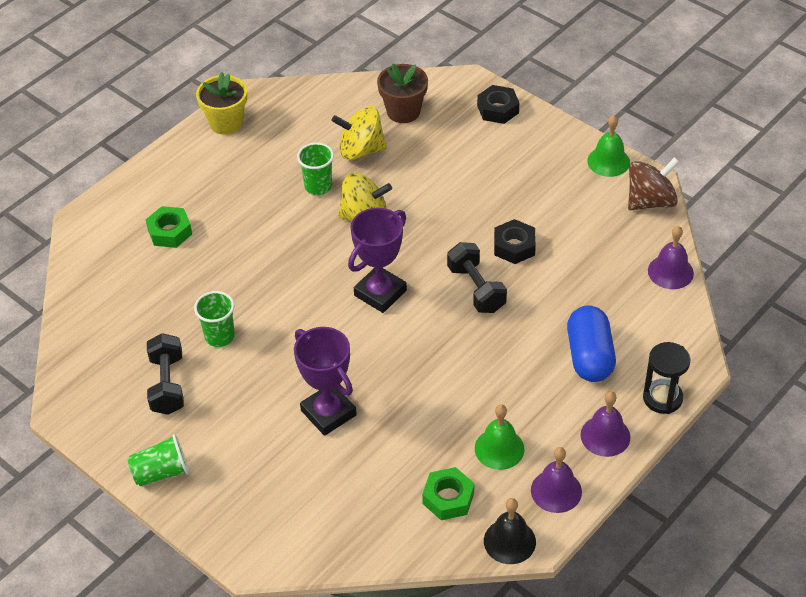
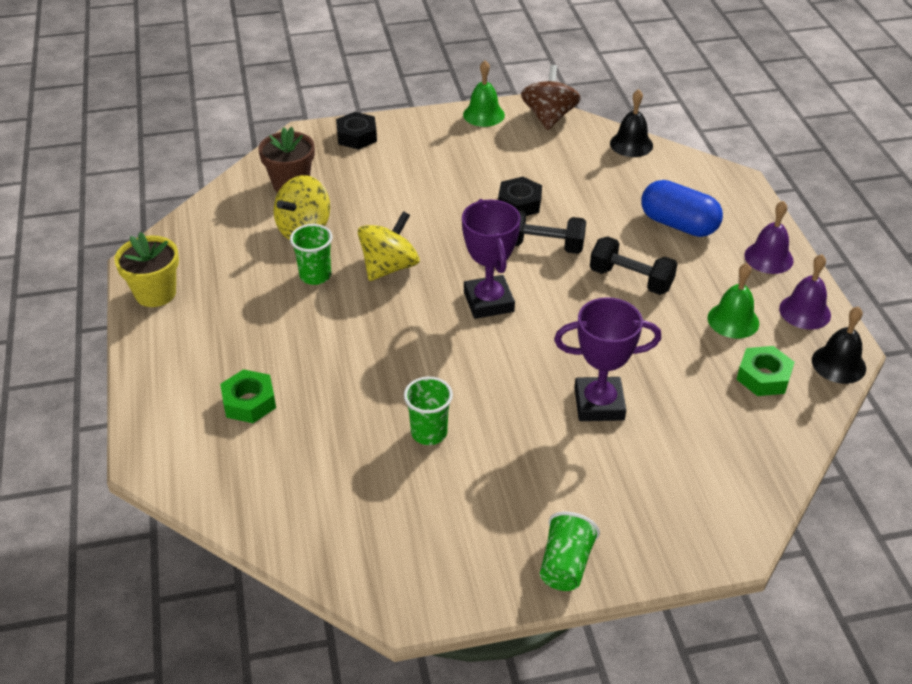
camera: 55 degrees left, 5 degrees down
black dumbbell [147,333,184,415] -> black dumbbell moved to [590,236,677,295]
black hourglass [643,342,690,414] -> none
purple bell [648,226,694,289] -> black bell [610,89,653,157]

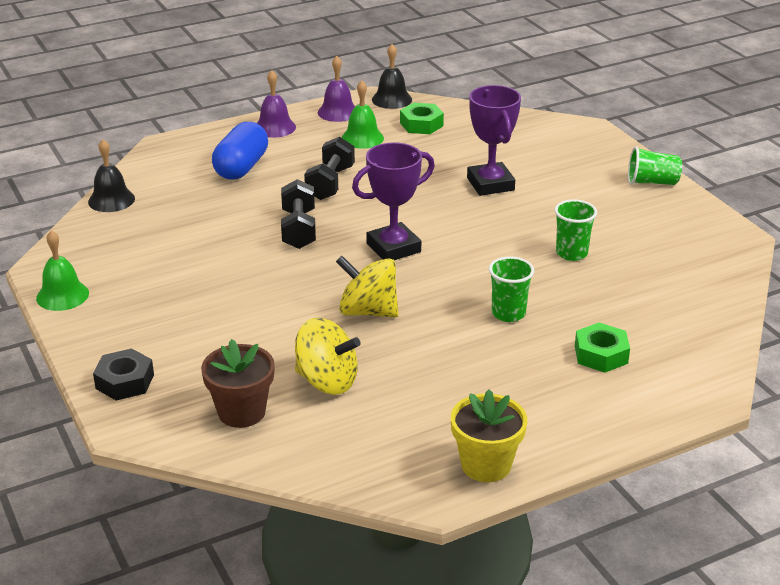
camera: 105 degrees left, 10 degrees down
green cup [290,224,333,285] -> green cup moved to [489,256,534,322]
black nut [498,177,542,216] -> none
brown spinning top [521,65,581,130] -> none

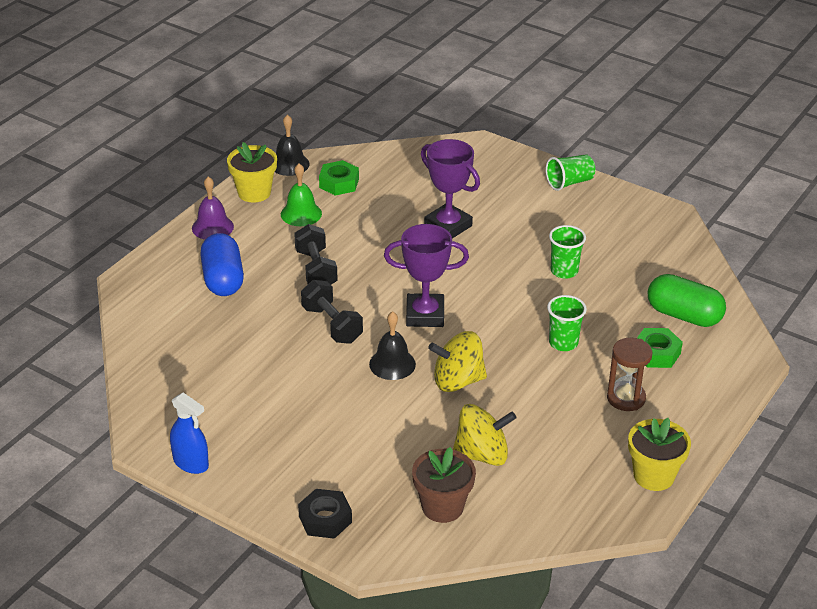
camera: 30 degrees left, 5 degrees up
green bell [36,230,89,311] -> blue spray bottle [170,393,209,474]
black bell [88,139,135,212] -> black bell moved to [369,311,416,380]
purple bell [318,56,355,122] -> yellow flower pot [227,142,277,203]
purple trophy [352,142,435,260] -> purple trophy turned 60 degrees clockwise [384,224,469,327]
none -> brown hourglass [607,338,652,411]
none -> green capsule [648,274,726,327]

